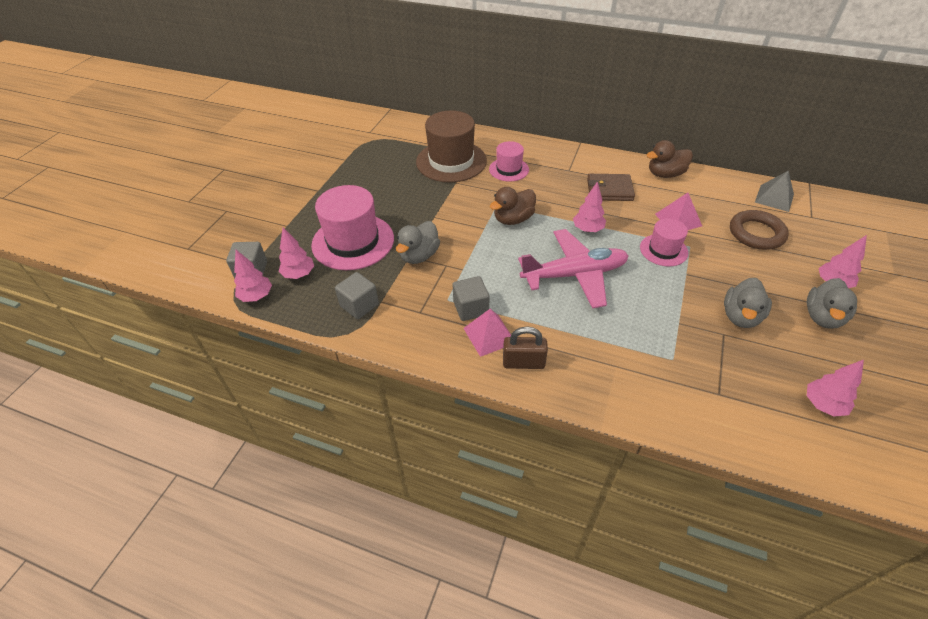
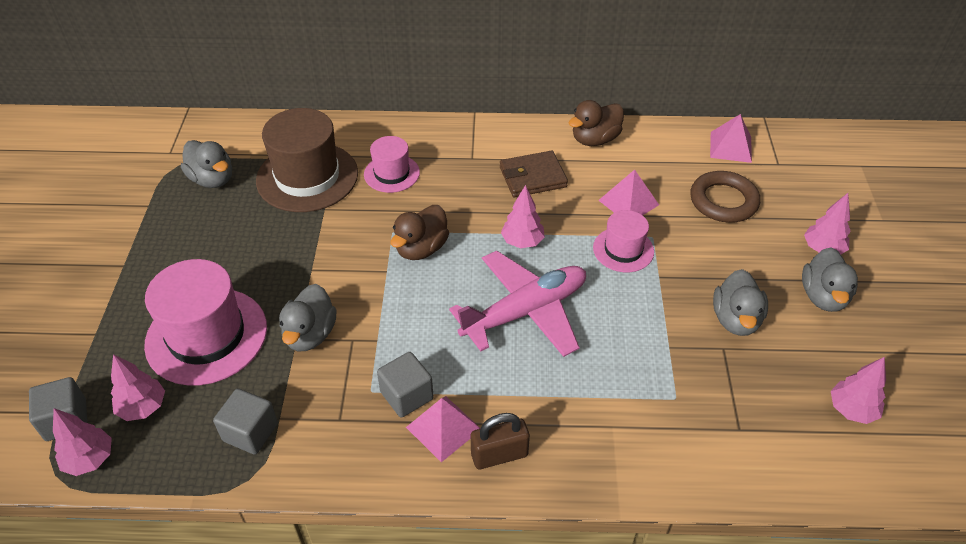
camera: 20 degrees left, 0 degrees up
grey pyramid [755,171,794,212] -> pink pyramid [710,114,752,163]
none -> grey duck [181,140,232,188]

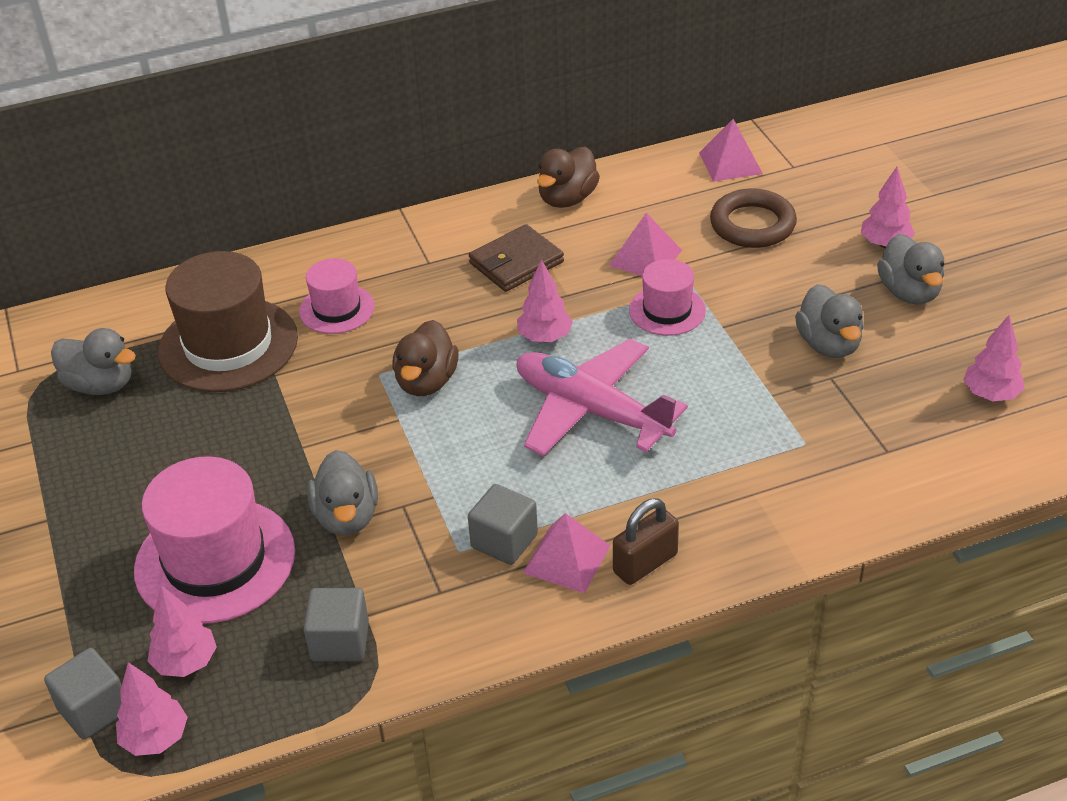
camera: 20 degrees left, 5 degrees down
pink plane [449,251,586,357] -> pink plane turned 90 degrees counterclockwise [516,339,688,456]

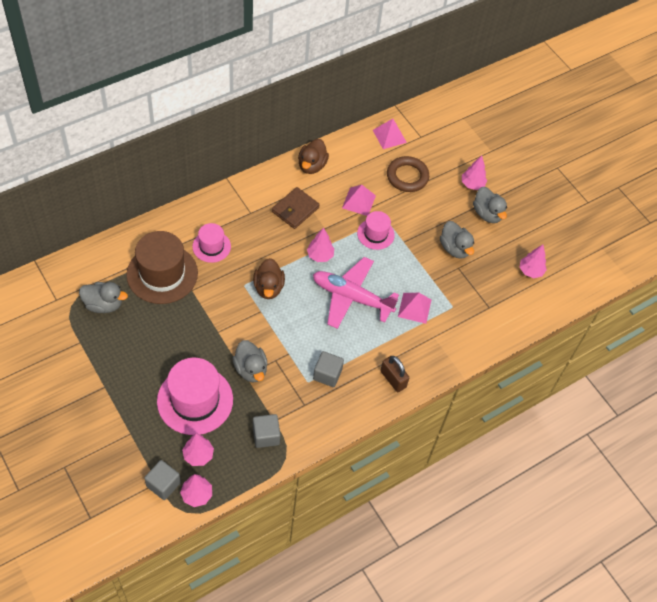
camera: 20 degrees left, 15 degrees up
pink pyramid [523,513,611,593] -> pink pyramid moved to [398,293,431,324]
brown padlock [613,498,679,585] -> brown padlock turned 75 degrees counterclockwise [380,356,409,392]

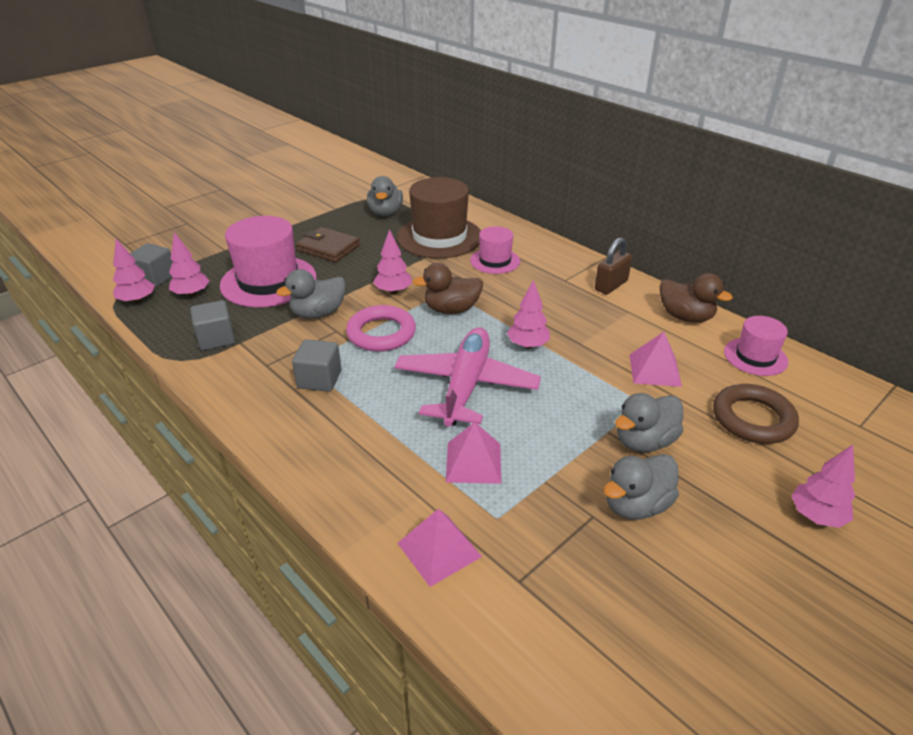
camera: 85 degrees right, 20 degrees down
brown wallet [272,187,320,229] -> brown wallet moved to [296,227,360,262]
brown duck [298,139,329,174] -> brown duck turned 150 degrees counterclockwise [660,273,733,322]
pink hat [357,211,395,250] -> pink hat moved to [724,316,788,376]
pink pyramid [373,119,407,149] -> pink pyramid moved to [398,509,482,587]
brown padlock [380,356,409,392] -> brown padlock moved to [595,237,632,294]
grey duck [473,187,507,223] -> grey duck moved to [615,393,683,452]
pink tree [520,244,547,278] -> pink tree moved to [373,229,412,294]
none -> pink ring [346,305,416,352]

